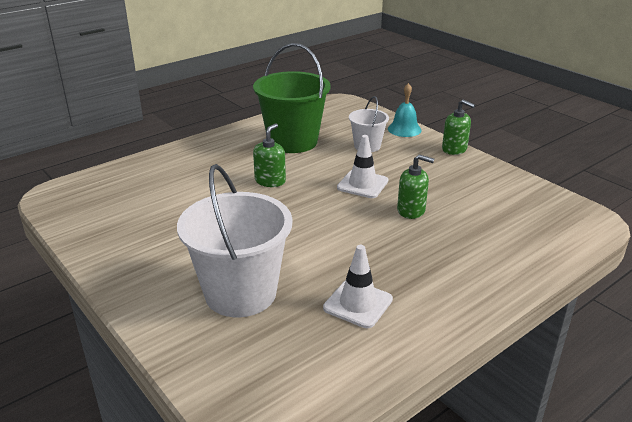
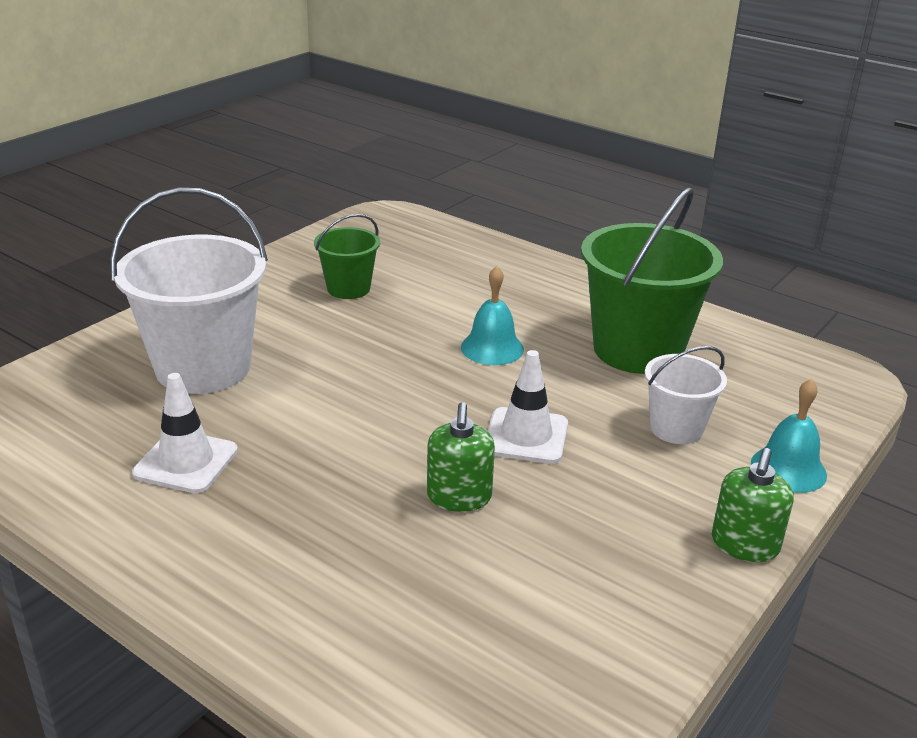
camera: 75 degrees right, 0 degrees up
green soap dispenser [253,124,286,187] -> turquoise bell [461,266,524,365]
none -> green bucket [314,214,380,299]

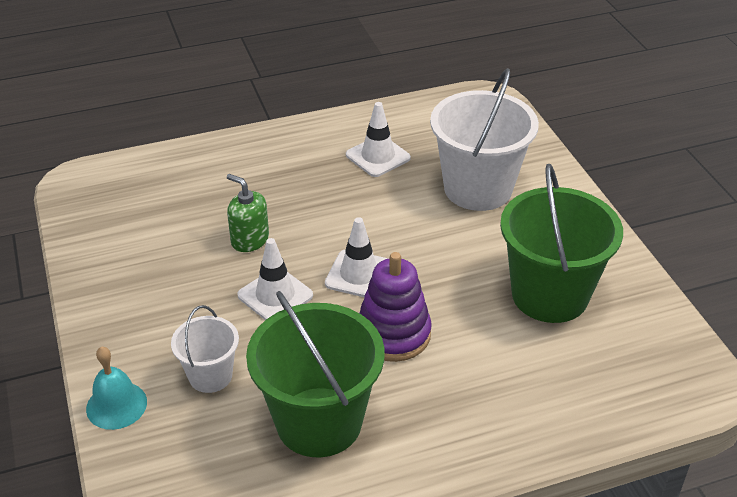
camera: 125 degrees right, 10 degrees up
green bucket [314,214,380,299] -> green bucket [500,164,623,323], size x1.90
turquoise bell [461,266,524,365] -> purple stacking toy [359,252,432,362]
green soap dispenser [712,448,793,562] -> none
none -> white traffic cone [325,217,388,297]

